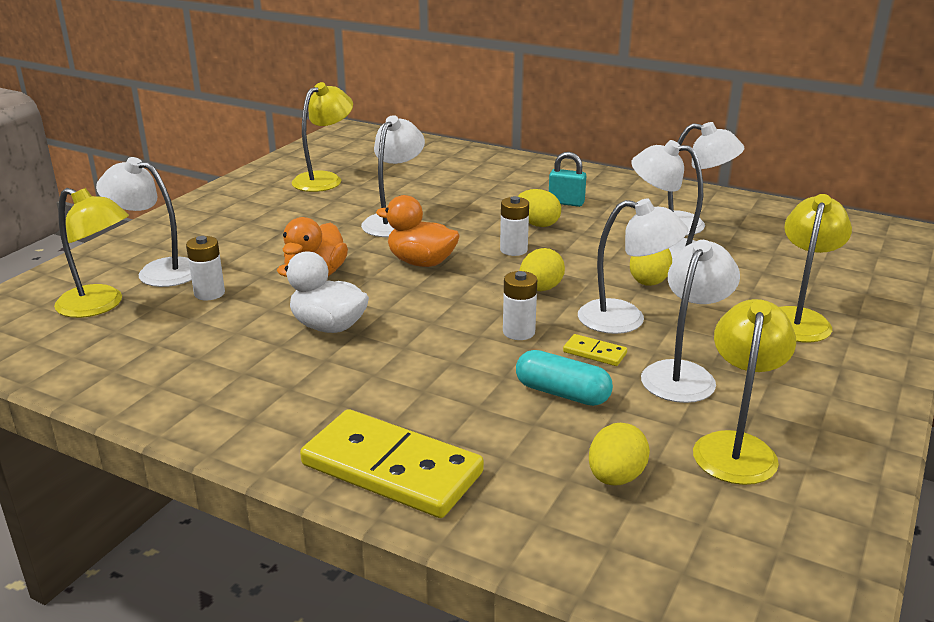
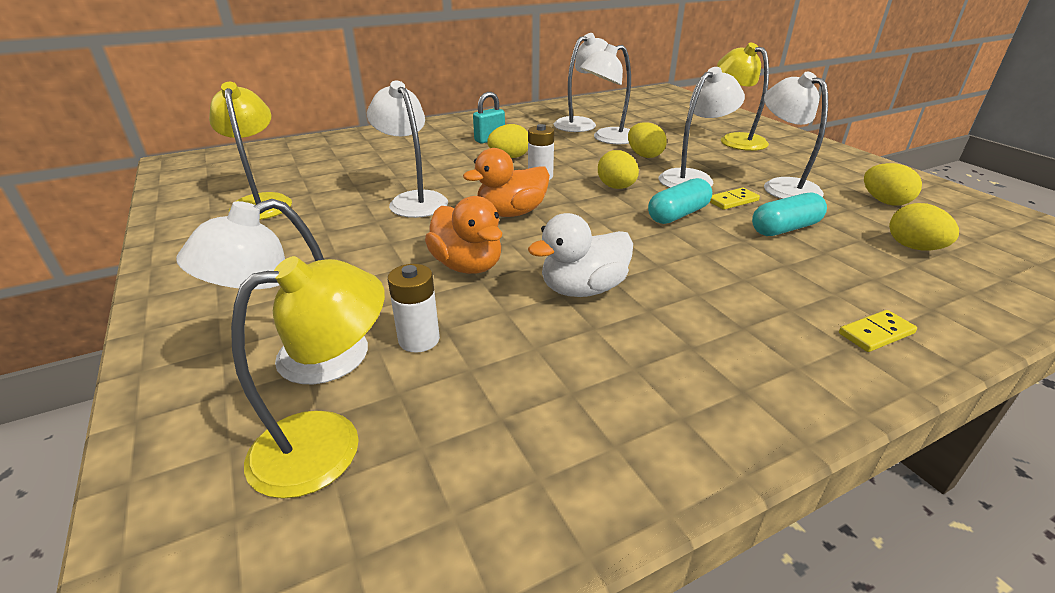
camera: 55 degrees left, 5 degrees up
yellow domino [300,409,484,518] -> yellow domino [839,310,917,352], size x0.42
white battery [503,271,537,340] -> turquoise capsule [648,178,712,224]
yellow lamp [693,299,796,485] -> yellow egg [864,163,922,206]

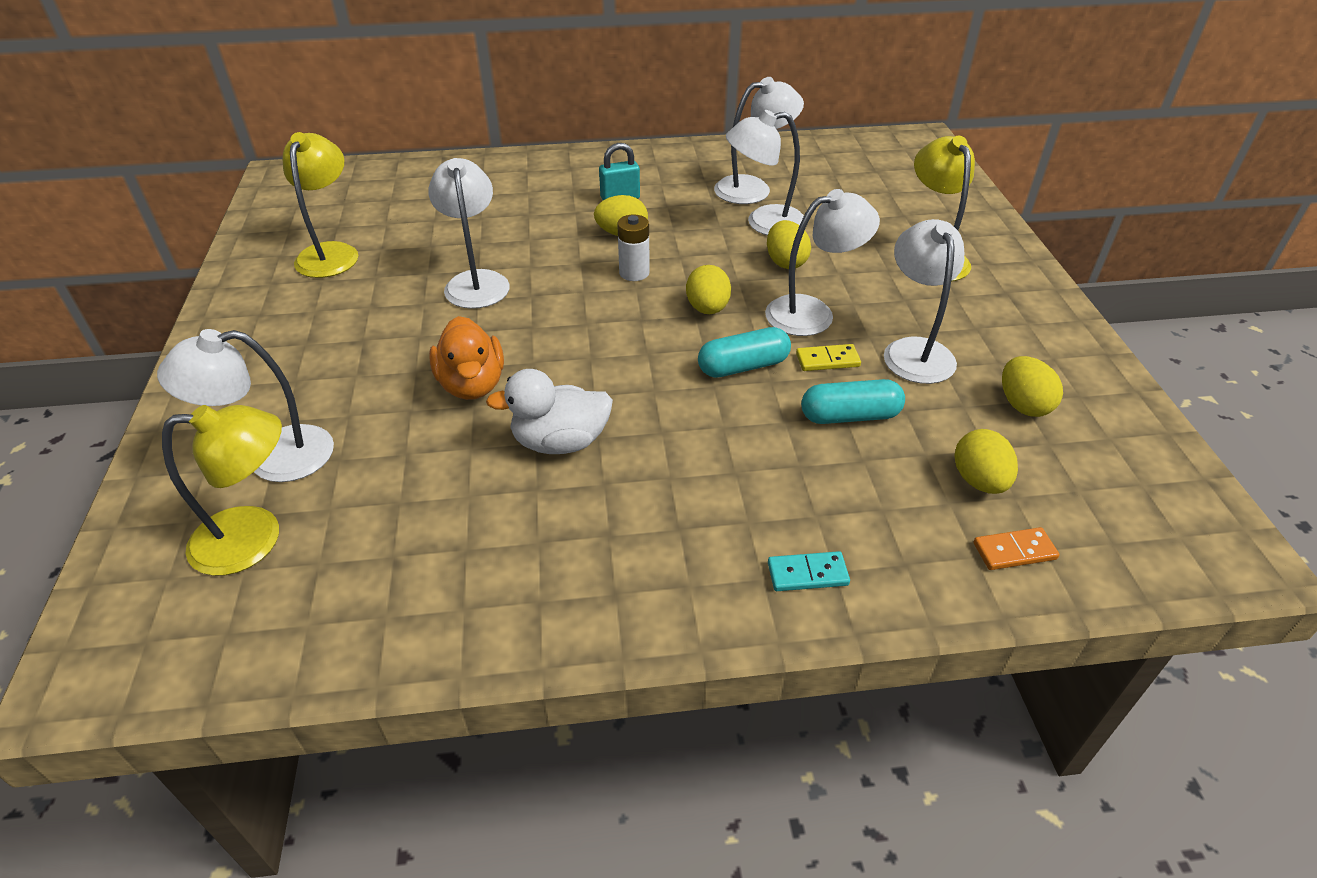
camera: 20 degrees right, 10 degrees up
white battery [388,264,440,353] -> none
orange duck [463,148,550,217] -> none
yellow domino [839,310,917,352] -> turquoise domino [768,551,850,591]
none -> orange domino [973,527,1059,570]

